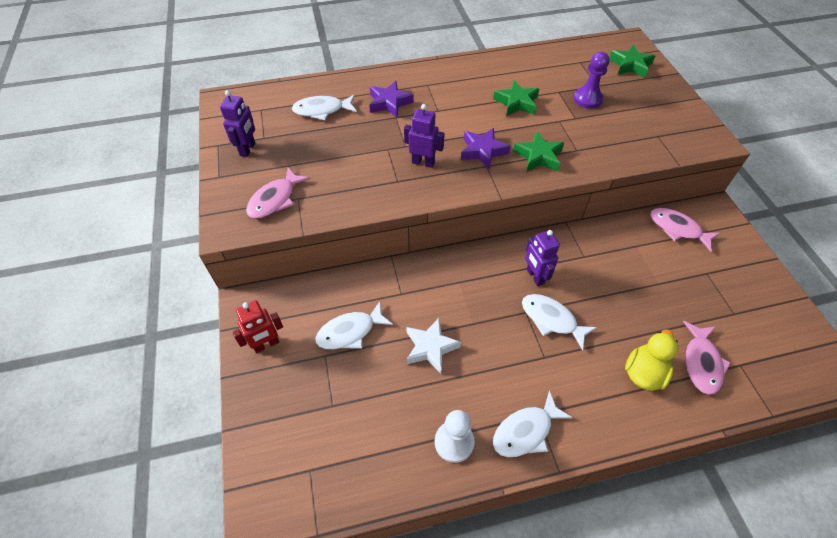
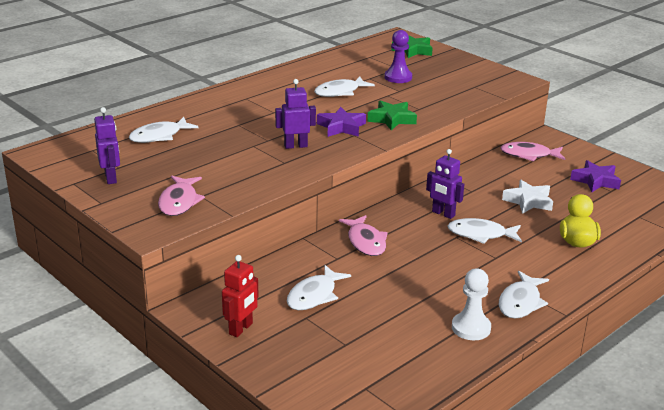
camera: 30 degrees left, 25 degrees down
purple star [369,81,414,117] -> purple star moved to [570,160,621,192]
white star [406,318,461,374] -> white star moved to [502,180,553,214]
green star [493,80,539,116] -> white fish [314,77,375,97]
pink fish [683,321,731,395] -> pink fish moved to [339,215,388,256]

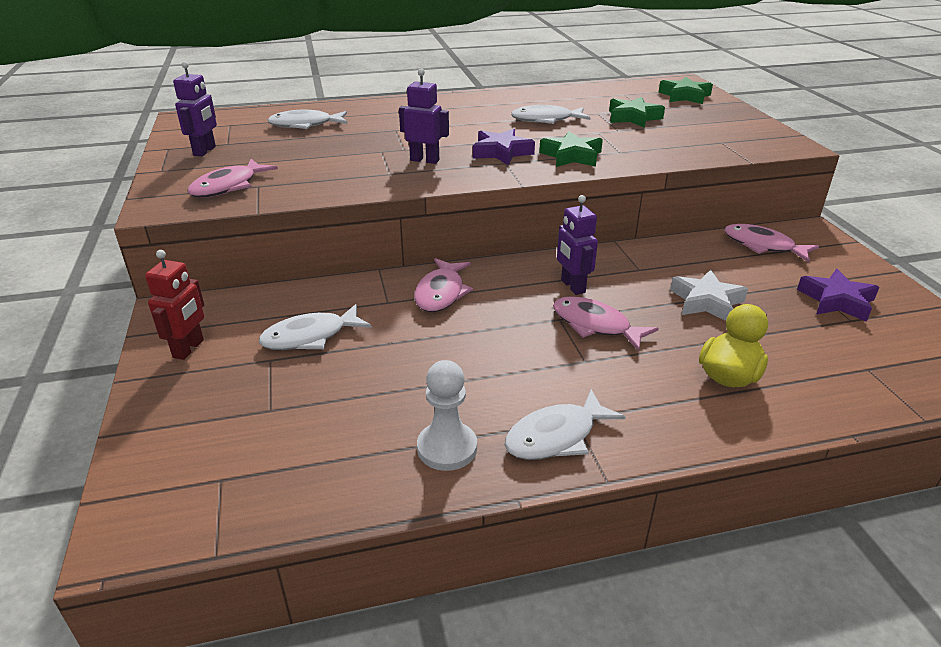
camera: 30 degrees right, 5 degrees up
red robot [222,255,259,337] -> red robot turned 45 degrees counterclockwise [145,250,204,360]
purple pawn [385,30,412,83] -> green star [609,97,665,128]
white fish [448,218,522,244] -> pink fish [553,296,659,351]

